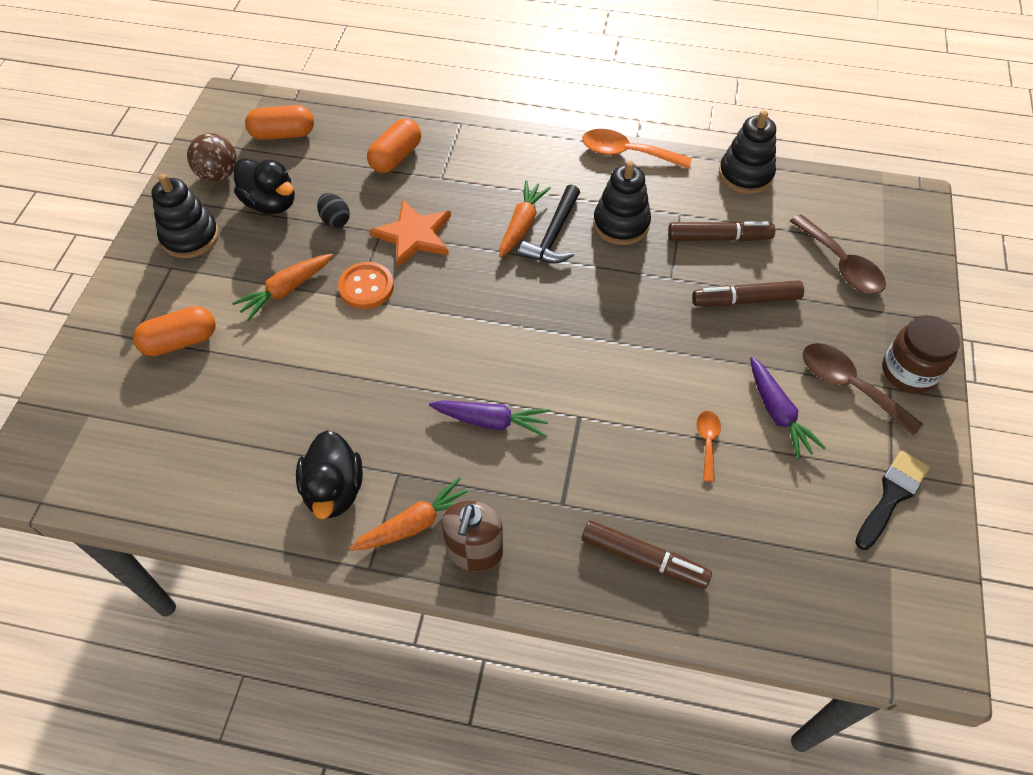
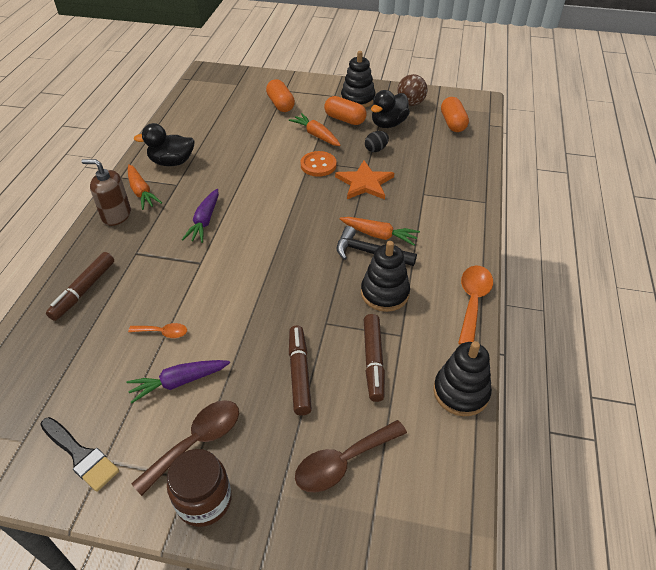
camera: 90 degrees right, 10 degrees down
orange capsule [367,119,421,173] -> orange capsule moved to [324,96,367,125]

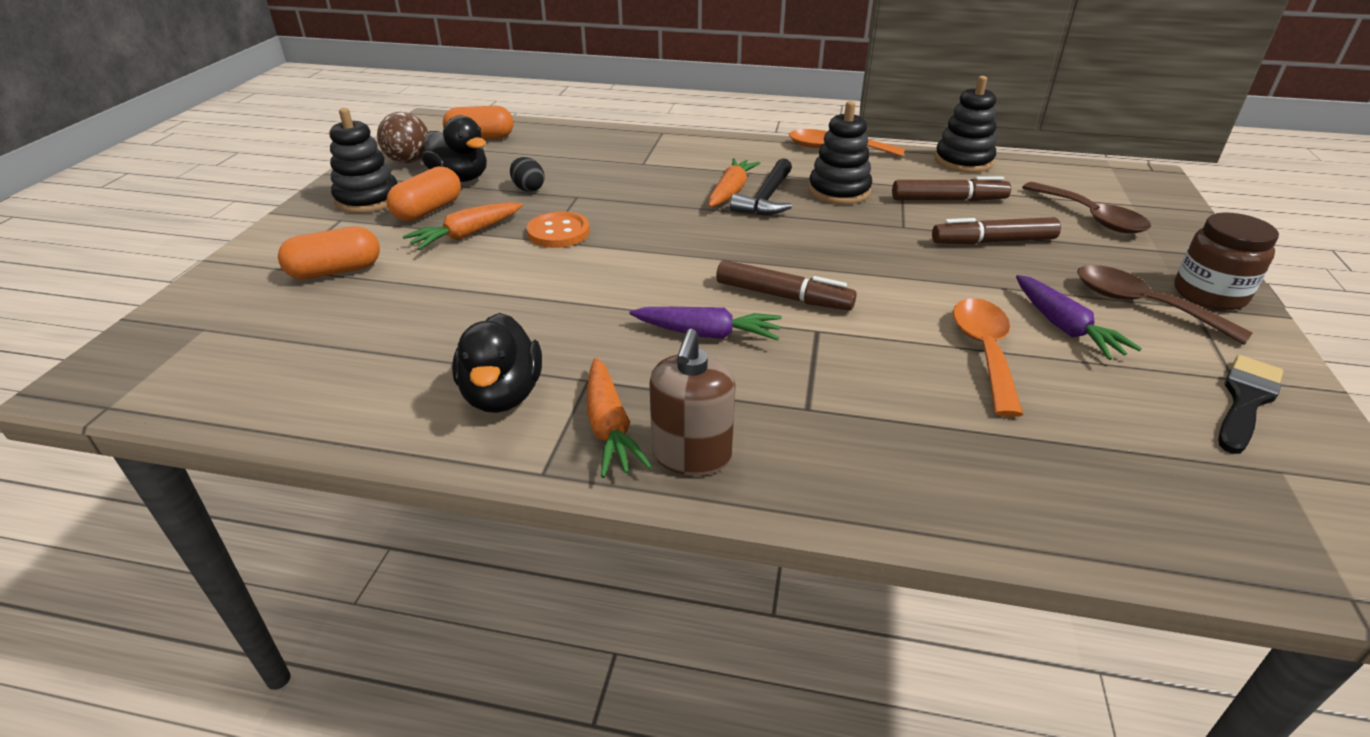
camera: 90 degrees left, 10 degrees down
brown marker [46,252,114,321] -> brown marker moved to [716,260,857,310]
orange carrot [128,164,162,210] -> orange carrot turned 105 degrees clockwise [587,358,652,478]
orange spoon [128,323,187,338] -> orange spoon [953,298,1024,417], size x1.78
orange star [335,161,394,200] -> none

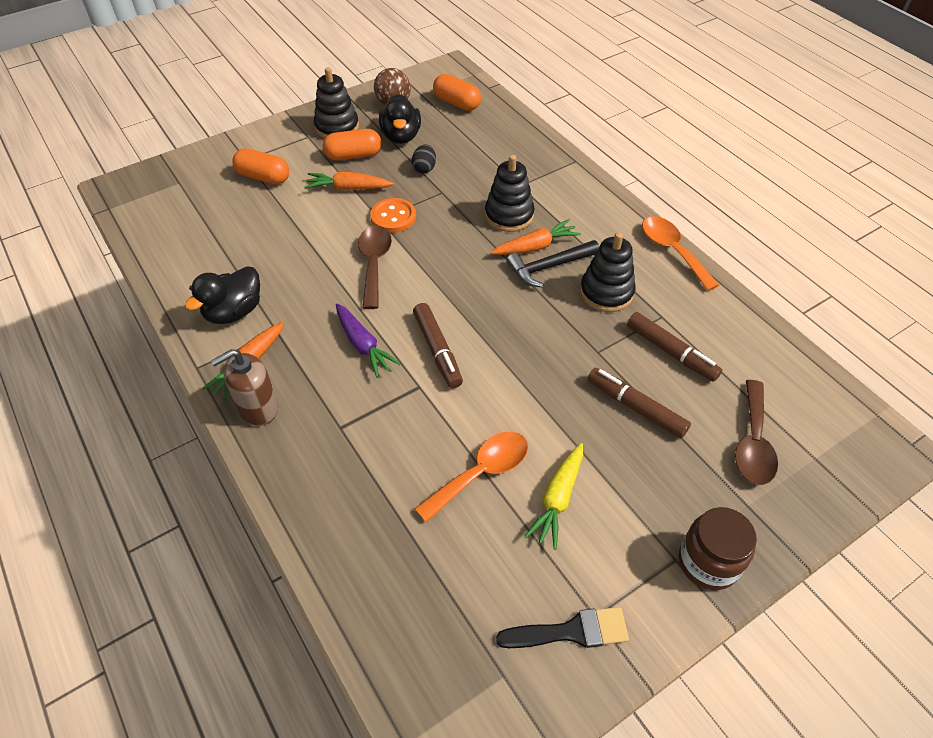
camera: 45 degrees right, 15 degrees up
black stacking toy [935,76,996,173] -> black stacking toy moved to [485,155,535,232]
purple carrot [1016,275,1142,360] -> yellow carrot [524,443,583,549]
brown spoon [1077,265,1253,344] -> brown spoon moved to [358,226,392,309]

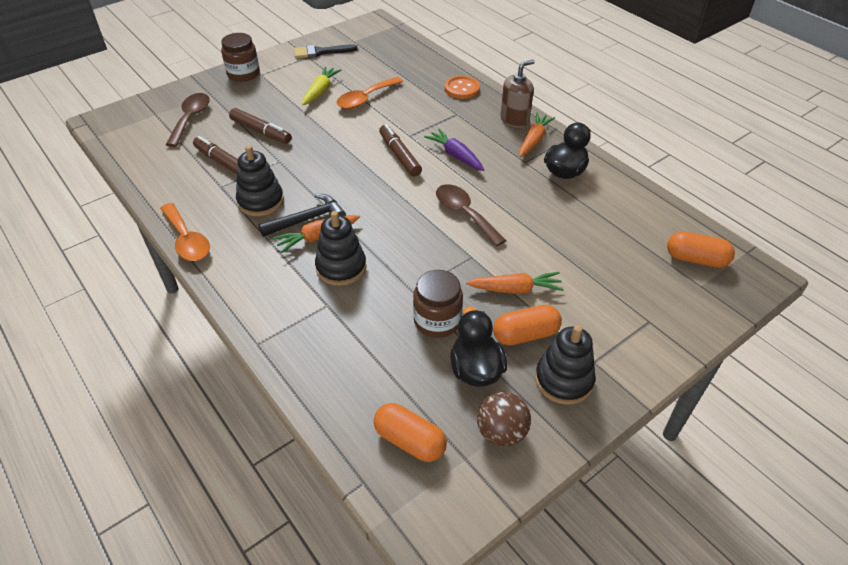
camera: 175 degrees right, 5 degrees down
orange capsule [232,148,289,185] -> orange capsule moved to [667,231,735,268]
brown spoon [358,226,392,309] -> brown spoon turned 150 degrees clockwise [436,184,506,247]
orange button [370,198,416,233] -> orange button moved to [445,76,480,99]
black egg [412,145,436,173] -> brown jar [413,270,463,338]

